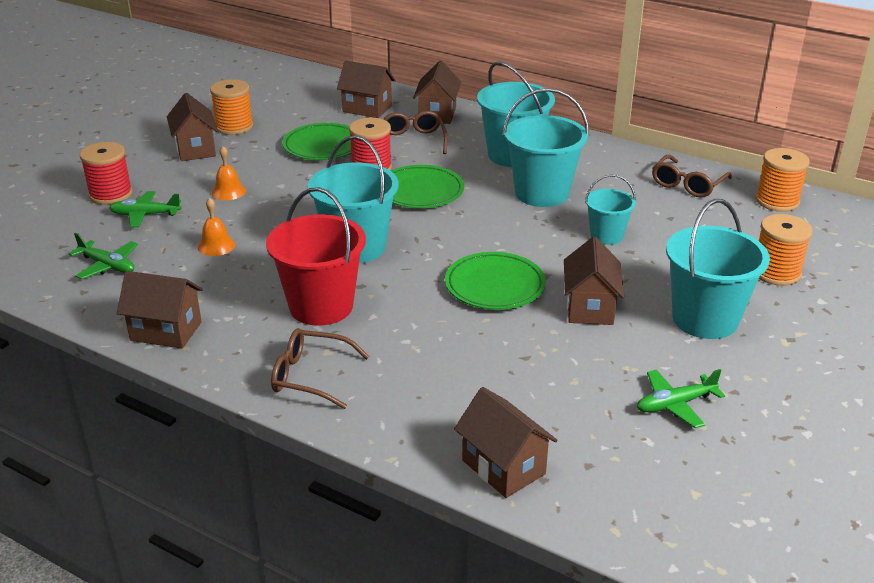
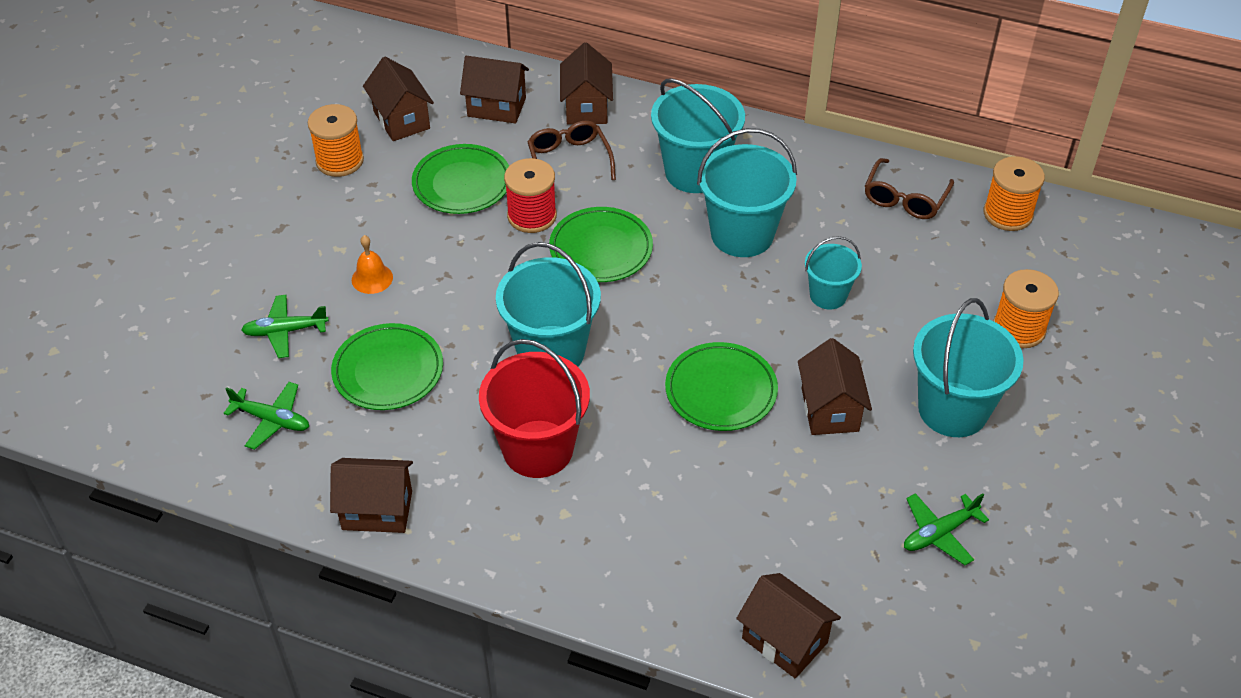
camera: 10 degrees left, 15 degrees up
red spool [79,142,133,205] -> none
brown house [167,93,218,161] -> brown house moved to [363,57,434,141]
orange bell [198,197,235,256] -> green plate [331,323,443,410]
brown glasses [271,328,370,409] -> none

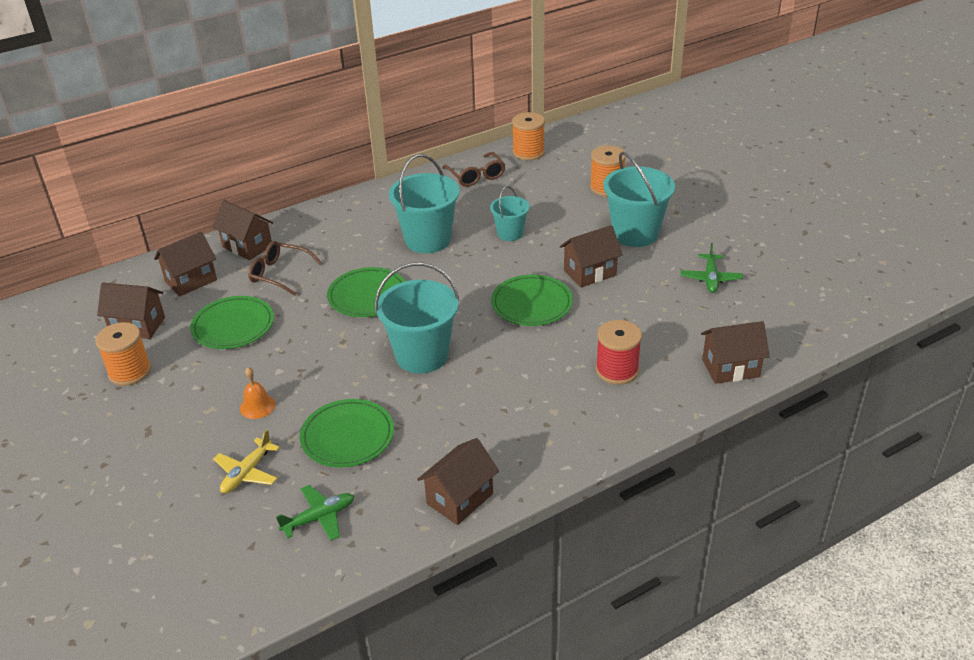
camera: 50 degrees left, 10 degrees down
green plane [241,295,329,358] -> yellow plane [213,430,280,493]
red bucket [479,339,590,478] -> none
red spool [504,158,557,233] -> red spool moved to [596,320,642,385]
turquoise bucket [651,78,745,193] -> none
brown house [798,338,872,435] -> brown house turned 60 degrees counterclockwise [560,225,623,288]

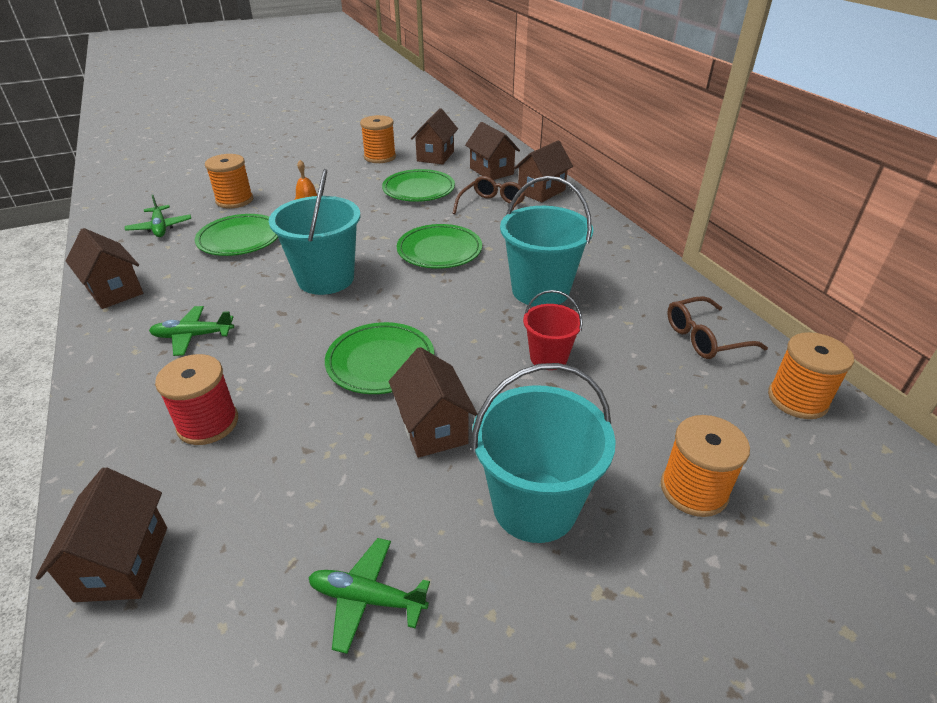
camera: 95 degrees right, 0 degrees up
yellow plane [213,430,280,493] -> orange spool [205,154,253,209]
turquoise bucket [490,186,530,241] -> red bucket [523,290,583,370]
none -> green plane [149,306,234,356]

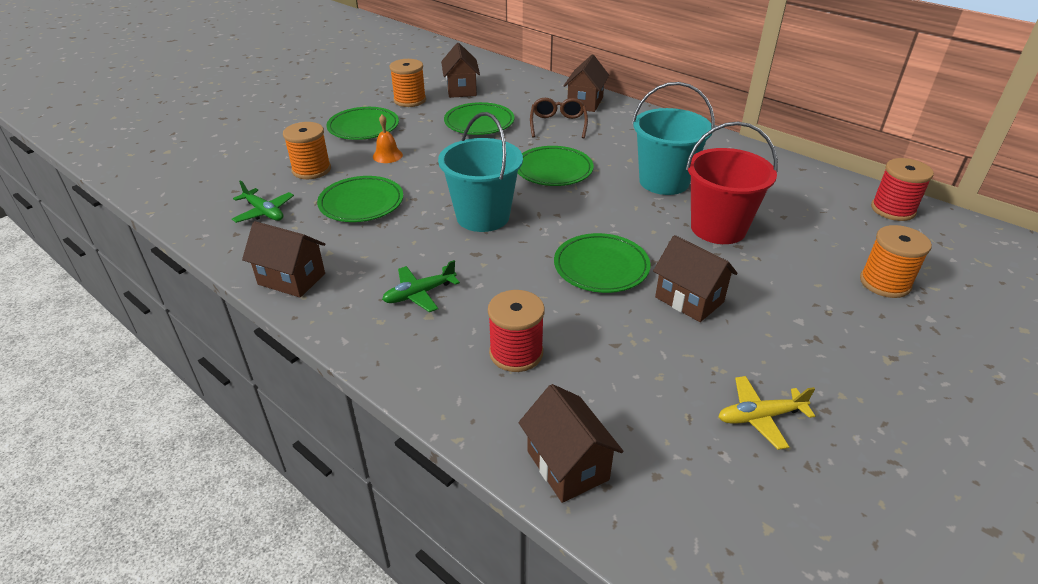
camera: 25 degrees left, 0 degrees up
green plane [308,538,430,654] -> yellow plane [718,376,815,450]
brown house [465,122,520,180] -> none
turquoise bucket [471,363,616,543] -> none
red bucket [523,290,583,370] -> red bucket [686,122,778,244], size x1.76
brown glasses [667,296,768,359] -> none
orange spool [768,332,854,419] -> red spool [871,158,934,221]
none -> green plate [327,107,399,140]

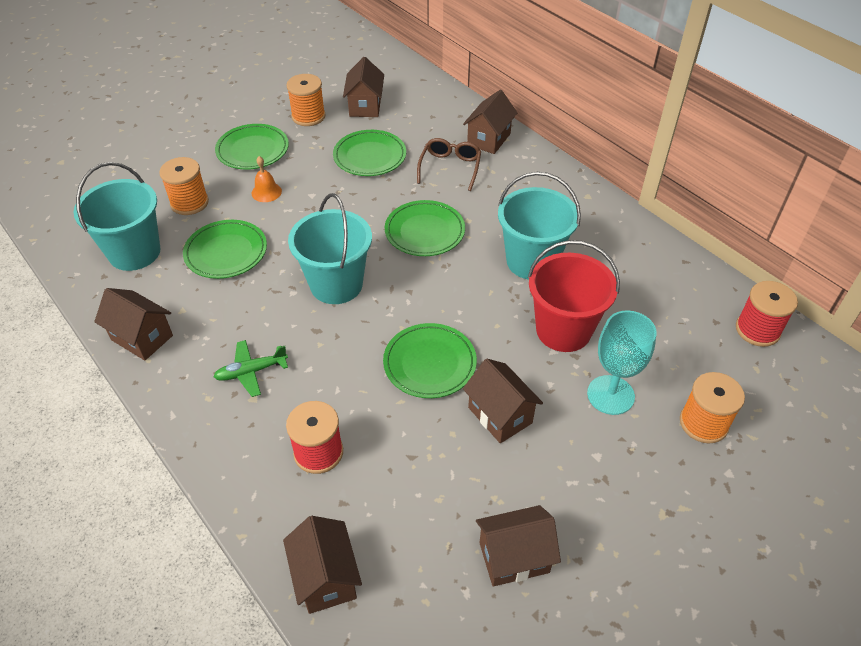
camera: 10 degrees right, 10 degrees up
green plane [232,180,294,223] -> turquoise bucket [73,162,160,271]
yellow plane [718,376,815,450] -> brown house [476,505,561,587]
none -> turquoise goblet [587,310,656,415]

